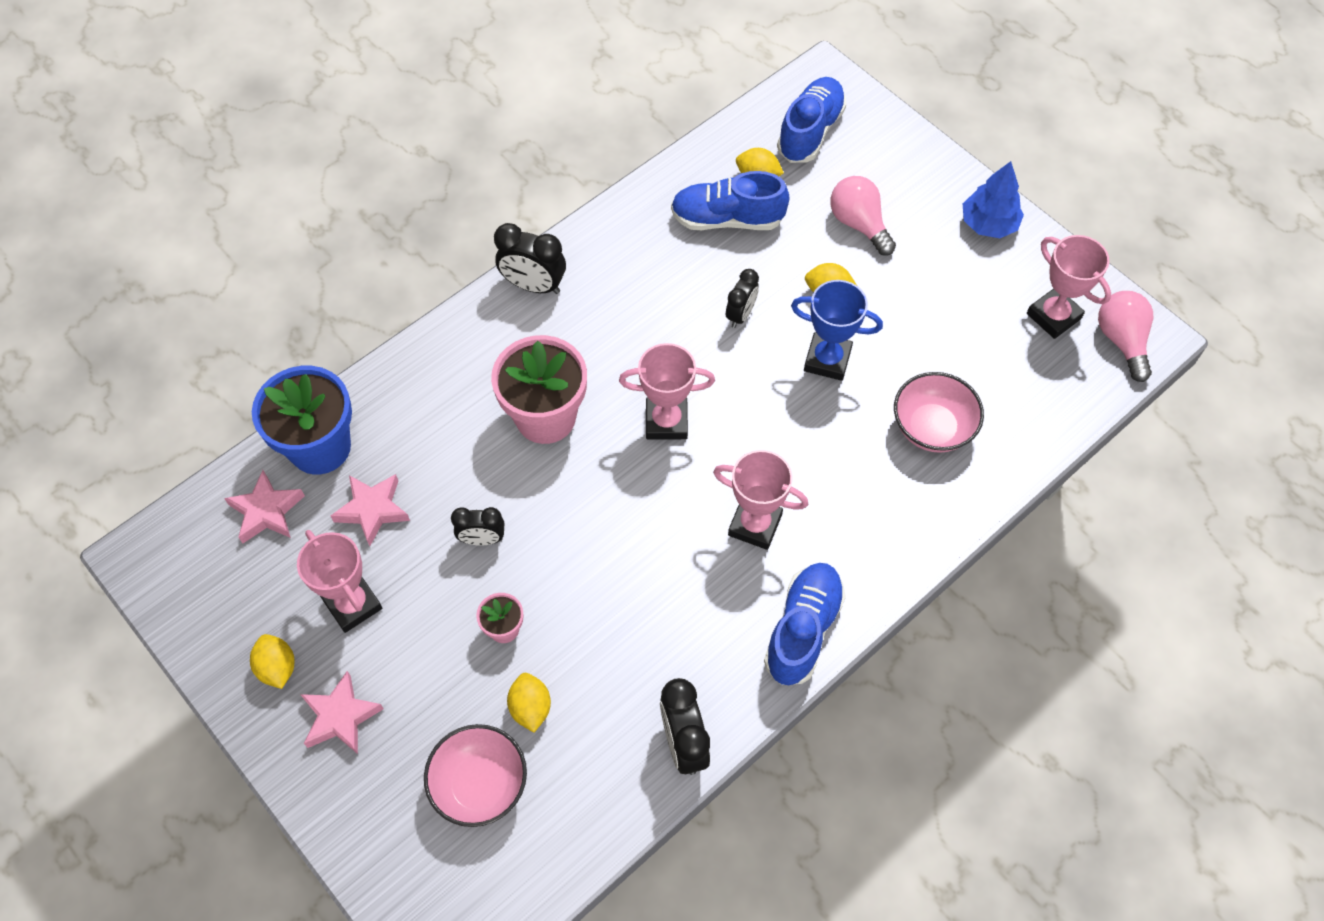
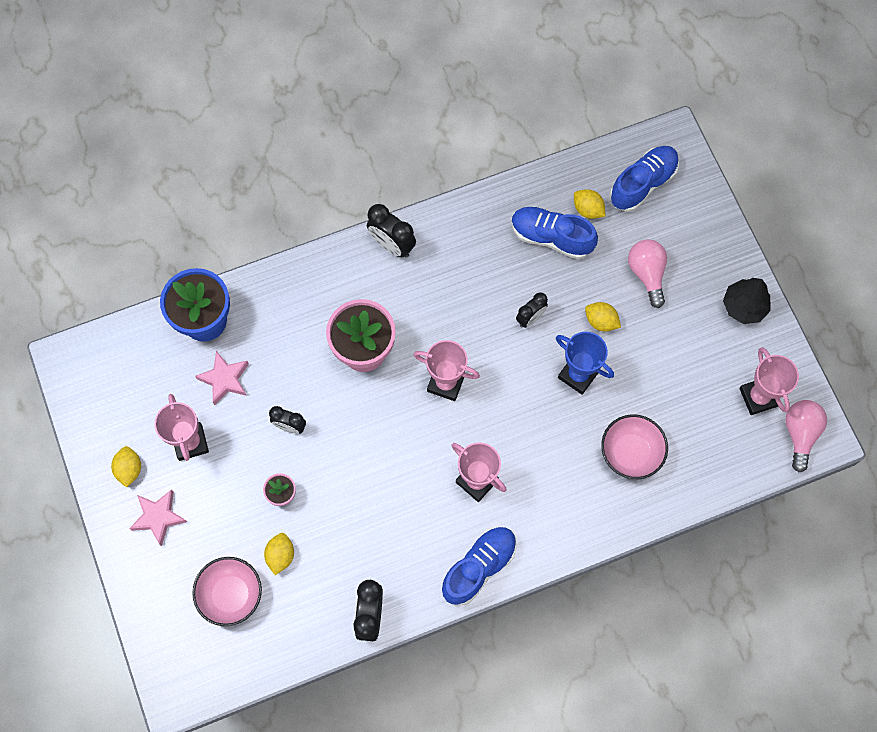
camera: 20 degrees right, 10 degrees up
pink star [224,470,305,543] -> none
blue tree [963,161,1024,238] -> black tree [723,278,771,324]

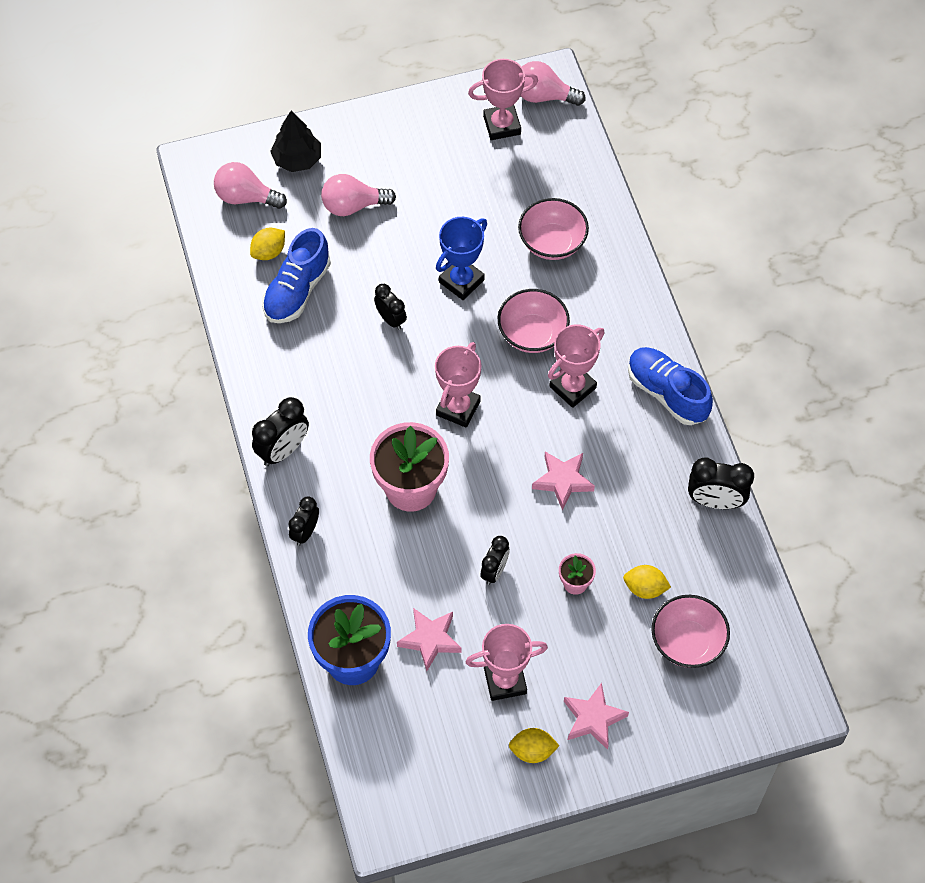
camera: 85 degrees left, 10 degrees down
yellow lemon [585,302,621,332] -> none
blue shoe [610,146,679,212] -> pink light bulb [214,162,287,209]
black tree [723,278,771,324] -> black tree moved to [270,111,321,172]
none -> black clock [289,497,319,546]
none -> pink bowl [498,289,570,353]
none -> pink star [532,451,595,511]

